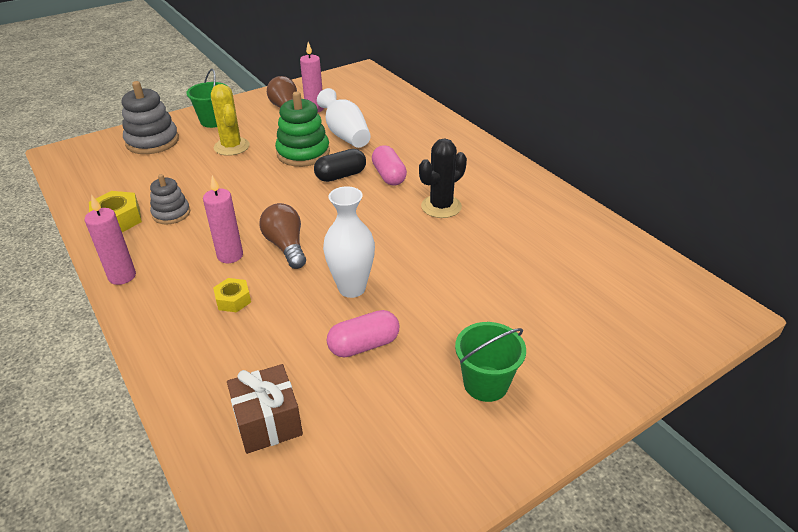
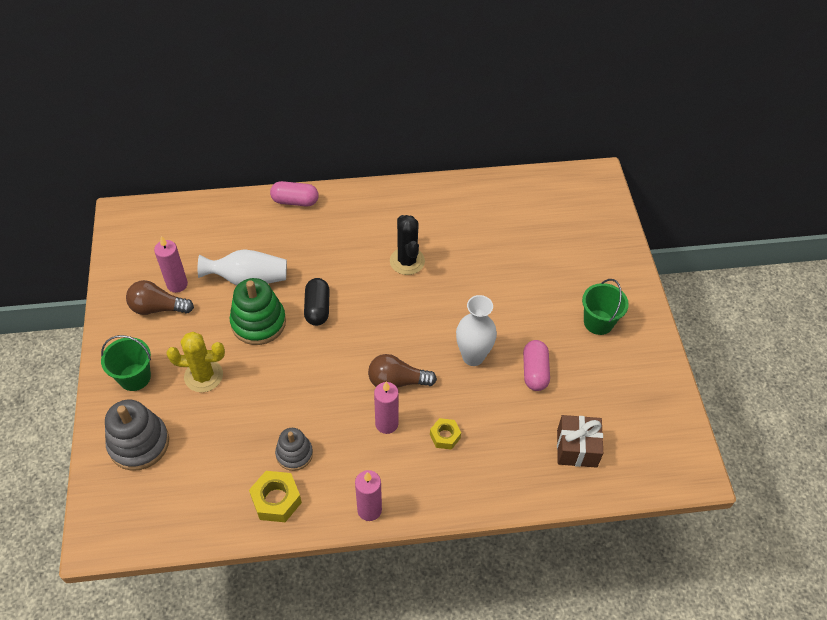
camera: 65 degrees left, 15 degrees up
pink capsule [372,145,407,186] -> pink capsule moved to [270,181,319,206]

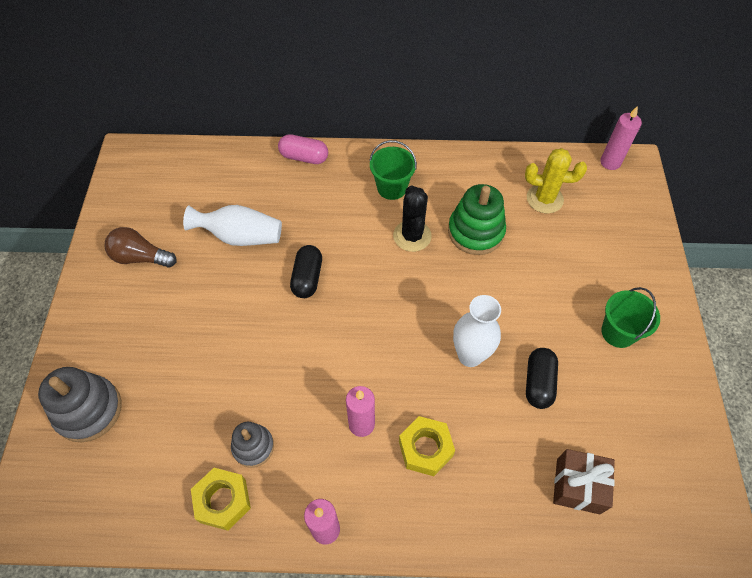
camera: 10 degrees right, 5 degrees up
green bucket [101,335,151,391] -> green bucket moved to [369,140,417,200]
pink candle [154,236,188,293] -> pink candle moved to [600,106,642,170]
yellow cactus [166,332,225,392] -> yellow cactus moved to [525,148,587,213]
green stacking toy [230,278,286,345] -> green stacking toy moved to [448,184,506,255]
brown light bulb [368,354,437,388] -> none
yellow nut [430,418,461,450] -> yellow nut [399,416,455,476], size x1.56
pink capsule [523,340,550,391] -> black capsule [526,348,558,409]

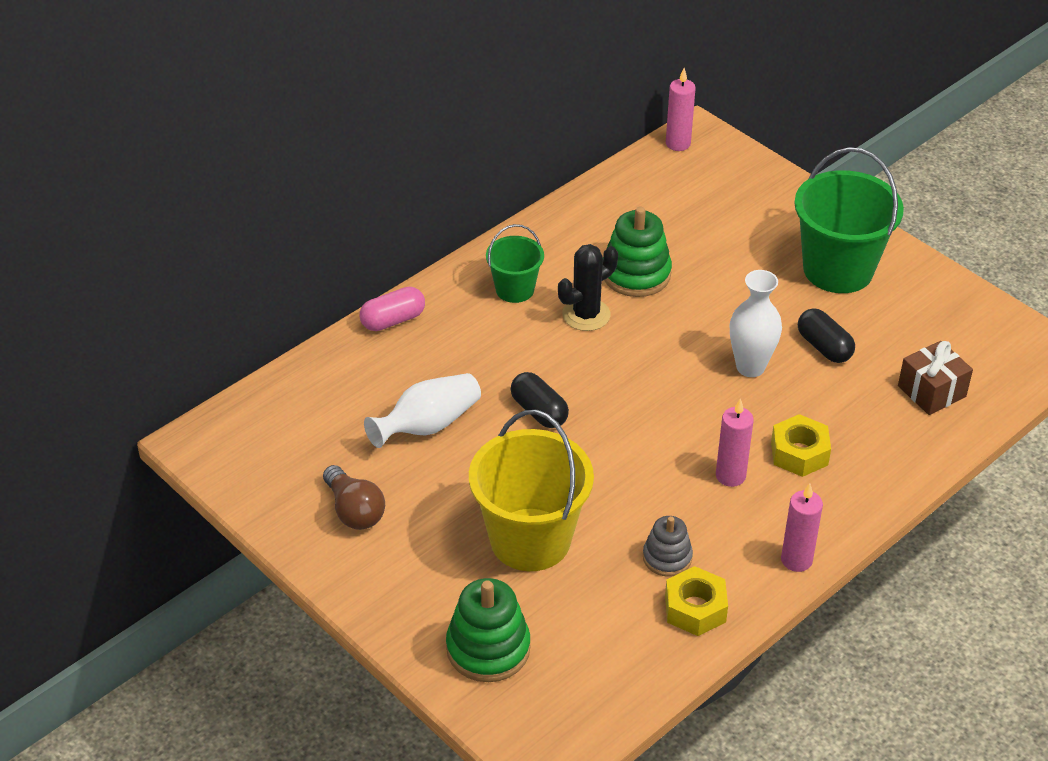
camera: 45 degrees left, 15 degrees down
grey stacking toy [38,367,122,442] -> green stacking toy [446,578,530,682]
brown light bulb [105,227,177,268] -> brown light bulb turned 90 degrees counterclockwise [323,465,385,530]
black cactus [393,186,432,252] -> black cactus turned 75 degrees counterclockwise [558,244,618,331]
yellow cactus [525,148,587,213] -> none
green bucket [601,287,660,348] -> green bucket [794,147,904,293], size x1.84
none -> yellow bucket [469,410,594,571]

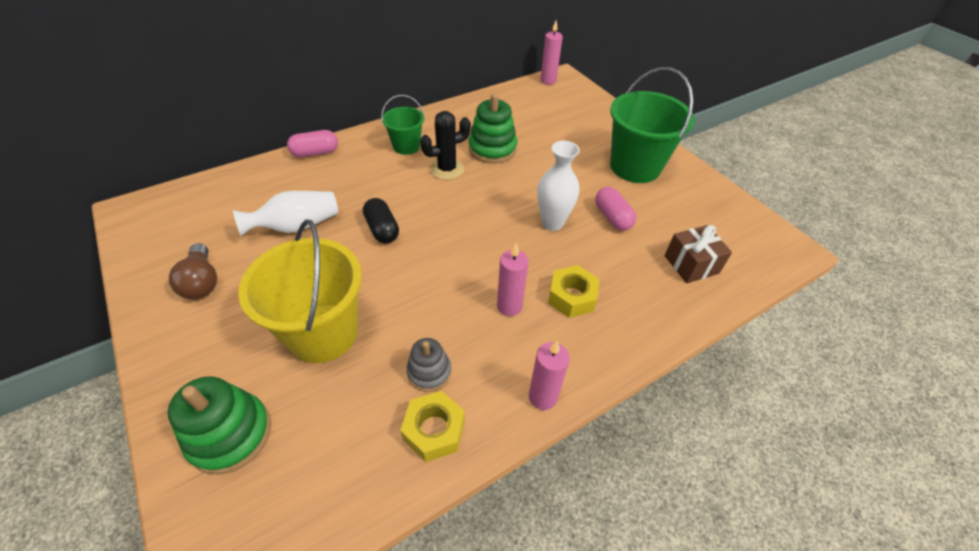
camera: 10 degrees right, 5 degrees up
black capsule [798,309,855,363] -> pink capsule [595,187,636,231]

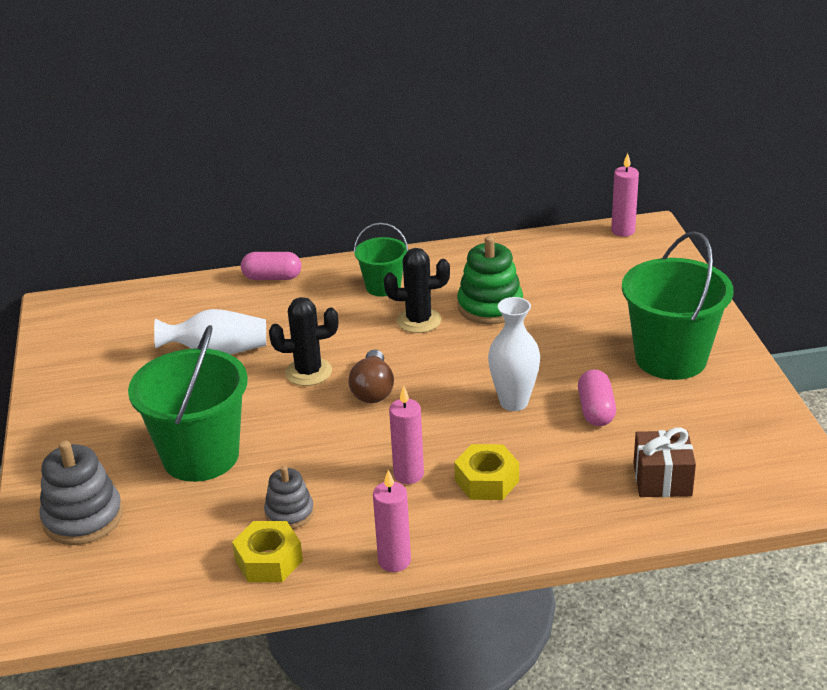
camera: 25 degrees right, 15 degrees down
green stacking toy [168,376,271,475] -> grey stacking toy [39,440,123,545]
brown light bulb [169,243,217,299] -> brown light bulb moved to [349,349,394,403]
yellow bucket [238,219,362,363] -> green bucket [128,325,248,482]
black capsule [363,198,399,243] -> black cactus [269,297,338,386]

